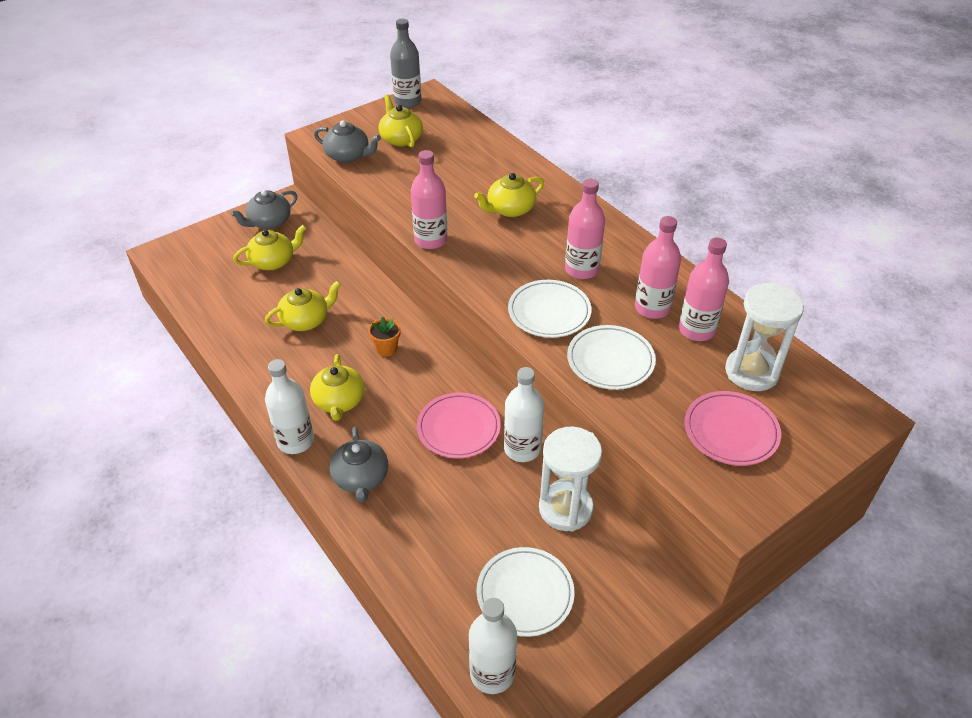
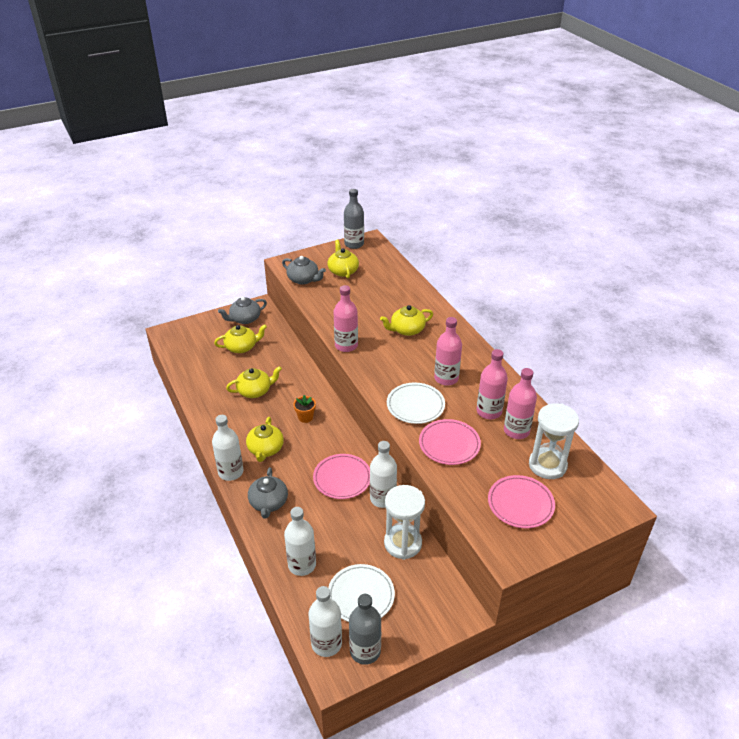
camera: 10 degrees right, 5 degrees down
white plate [567,325,656,390] -> pink plate [419,419,481,465]
none -> white bottle [284,507,316,576]
none -> grey bottle [349,594,381,665]

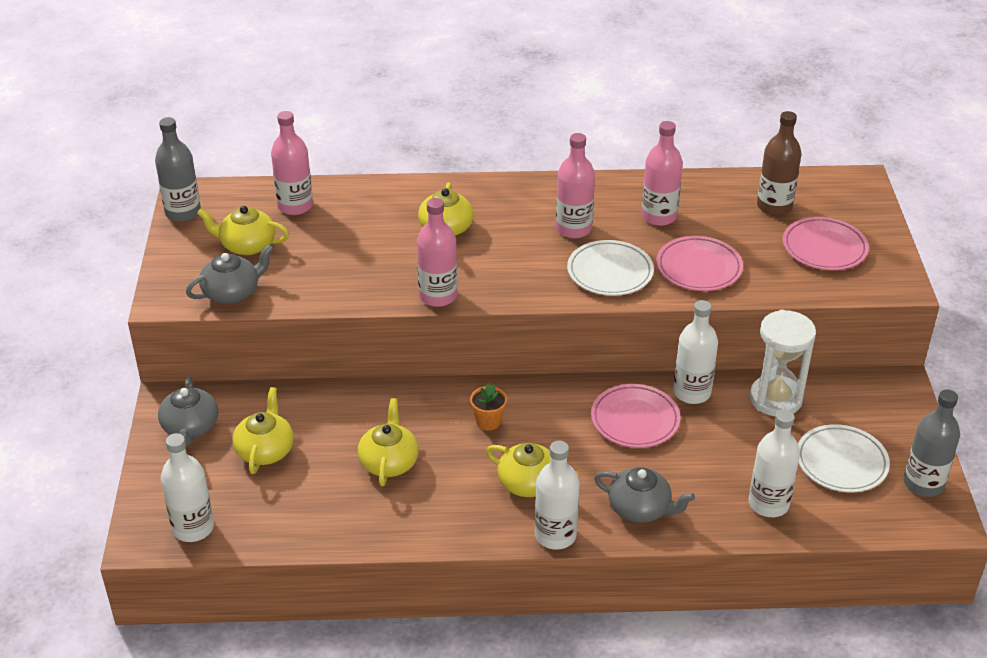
camera: 65 degrees left, 0 degrees up
white bottle [308,586,342,657] -> white bottle moved to [161,433,214,542]
pink bottle [504,368,537,439] -> pink bottle moved to [271,111,313,215]
white hourglass [529,403,579,479] -> brown bottle [757,111,802,216]

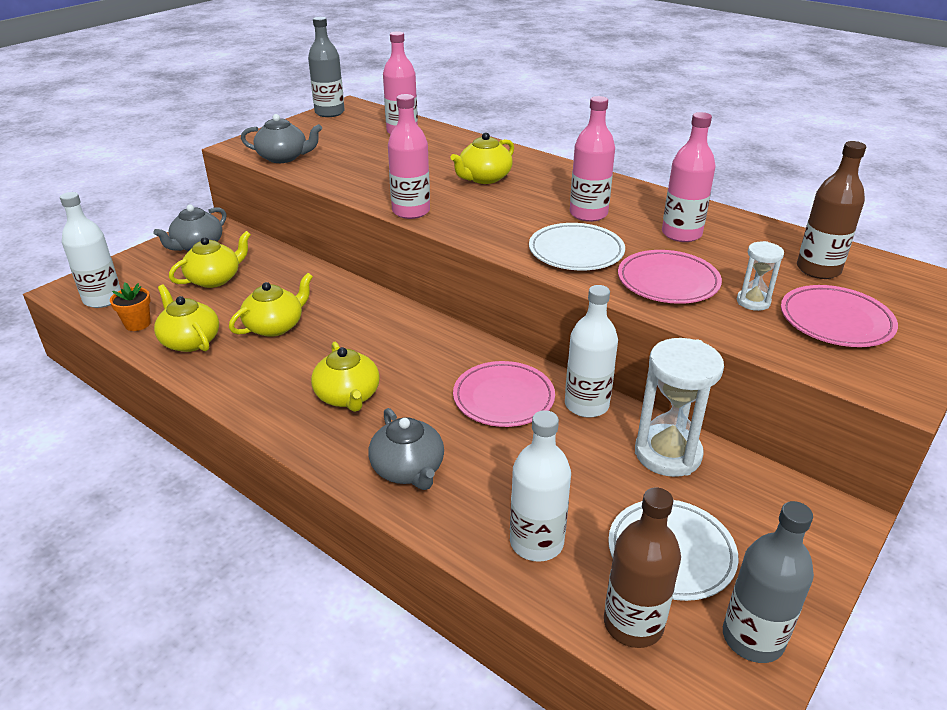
camera: 40 degrees right, 5 degrees down
yellow teapot [197,206,289,255] -> yellow teapot moved to [154,285,219,352]
orange flower pot [470,383,507,431] -> orange flower pot moved to [110,282,151,331]
white bottle [535,441,580,550] -> none
none -> brown bottle [604,488,681,648]
none -> white hourglass [737,241,784,311]

